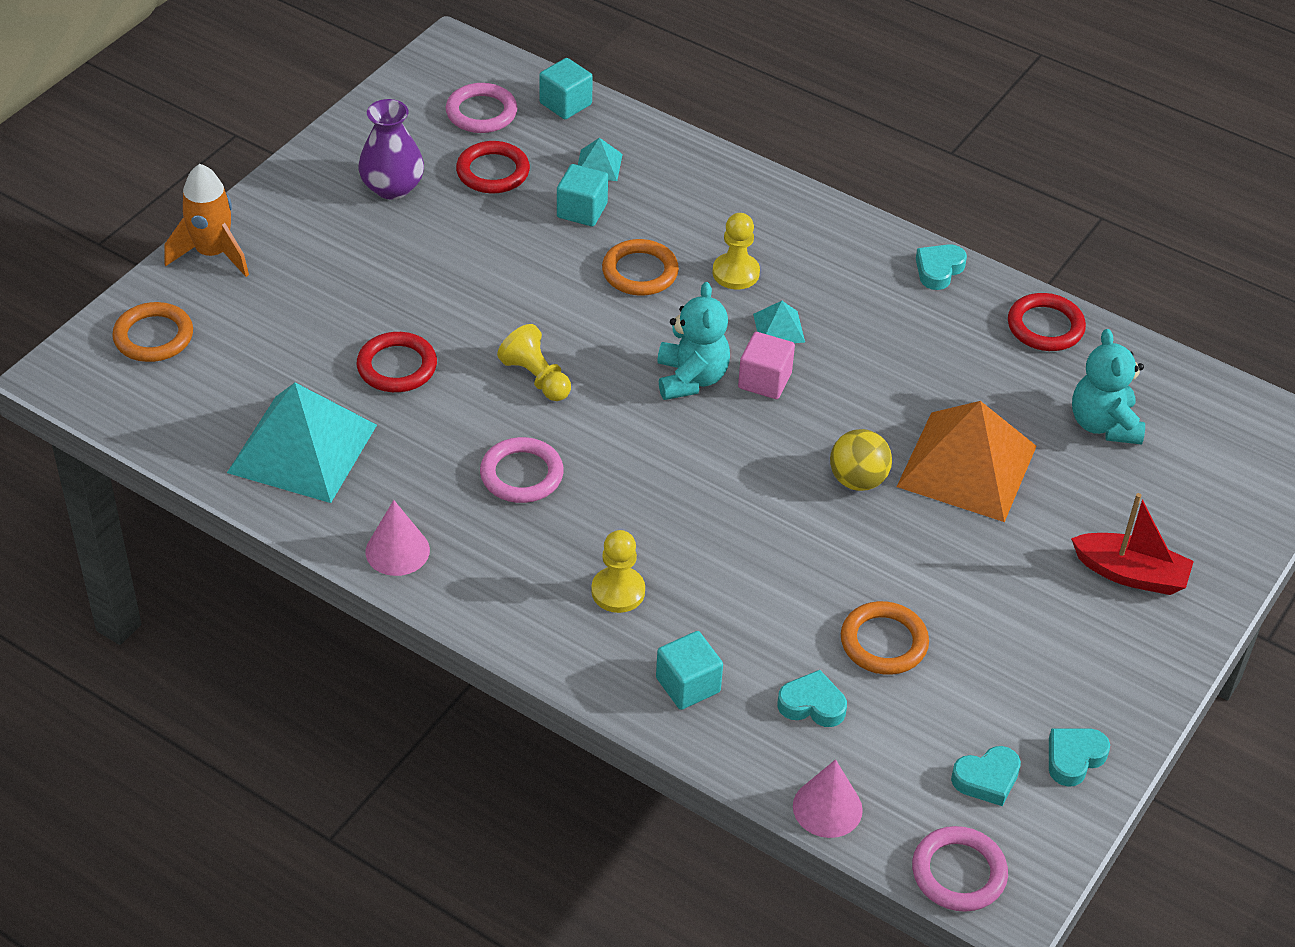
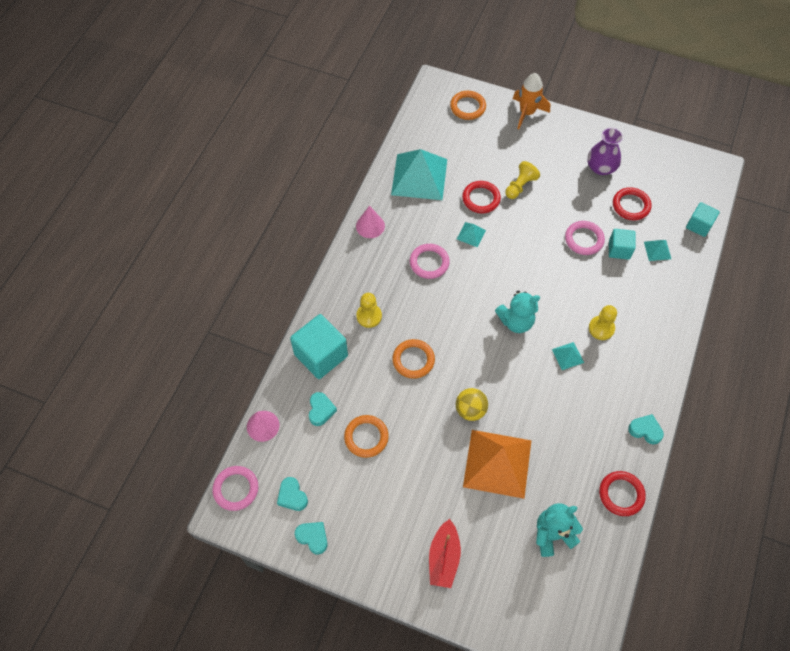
camera: 80 degrees right, 15 degrees up
pink ring [446,83,517,133] -> pink ring moved to [565,221,605,255]
yellow pawn [497,324,571,401] -> yellow pawn moved to [505,161,540,199]
orange ring [602,239,679,296] -> orange ring moved to [392,339,435,379]
turquoise cube [656,631,723,710] -> turquoise cube [290,314,348,379], size x1.73
pink cube [738,332,795,399] -> none
none -> turquoise pyramid [457,222,486,247]

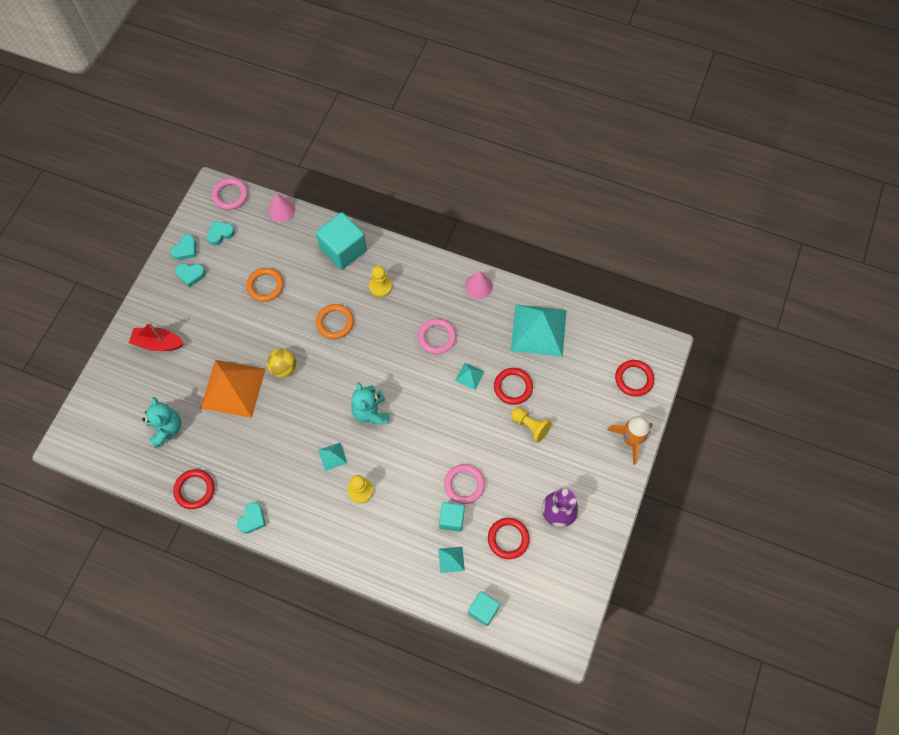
camera: 90 degrees right, 5 degrees up
turquoise heart [309,392,337,426] -> turquoise heart moved to [175,264,206,287]
orange ring [450,91,486,120] -> red ring [615,360,654,397]

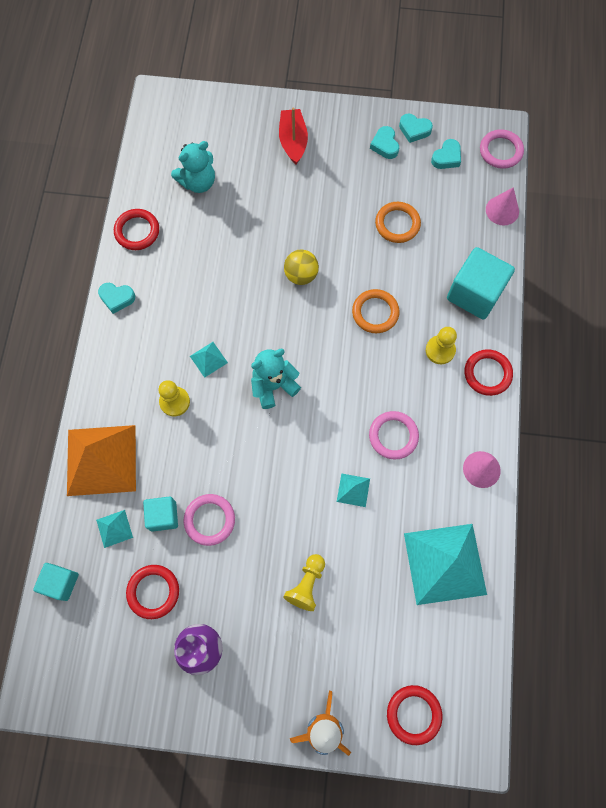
camera: 75 degrees right, 5 degrees up
orange pyramid [200,360,266,418] -> orange pyramid moved to [67,425,136,496]
turquoise heart [207,221,235,245] -> turquoise heart turned 90 degrees clockwise [431,139,461,169]
red ring [494,368,533,405] -> red ring moved to [464,349,513,396]

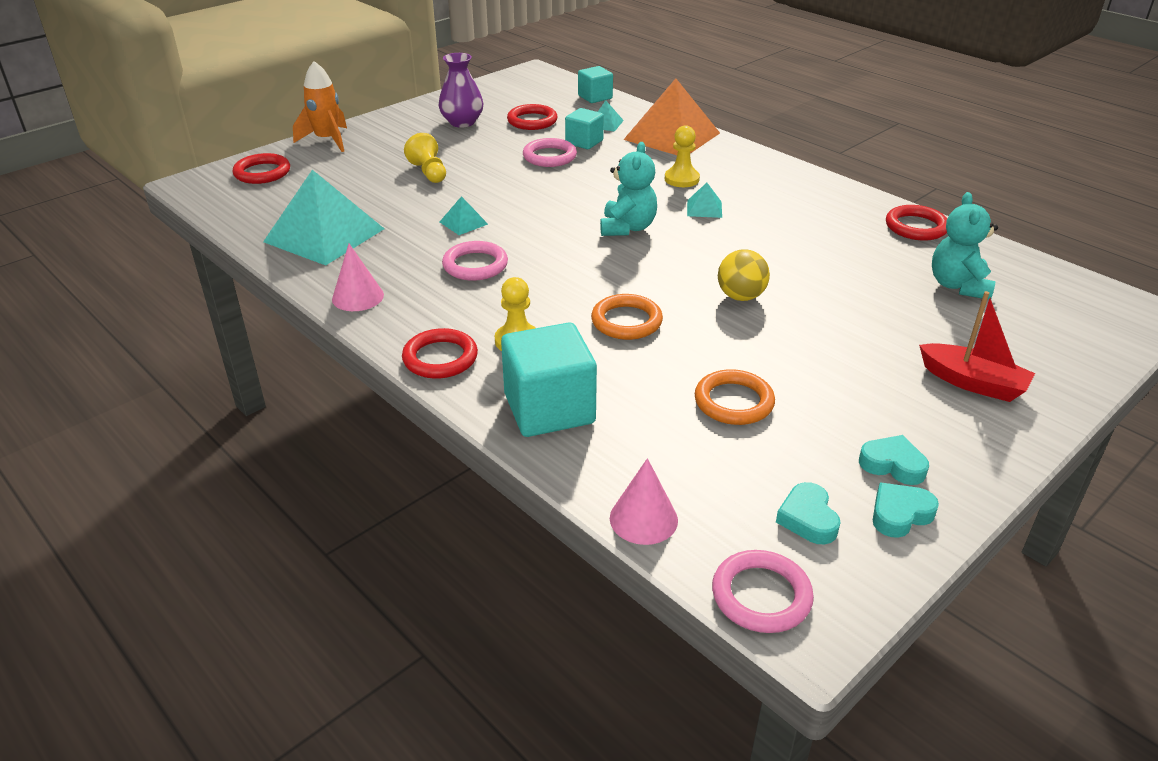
camera: 130 degrees right, 35 degrees down
turquoise heart [98,283,135,314] -> none

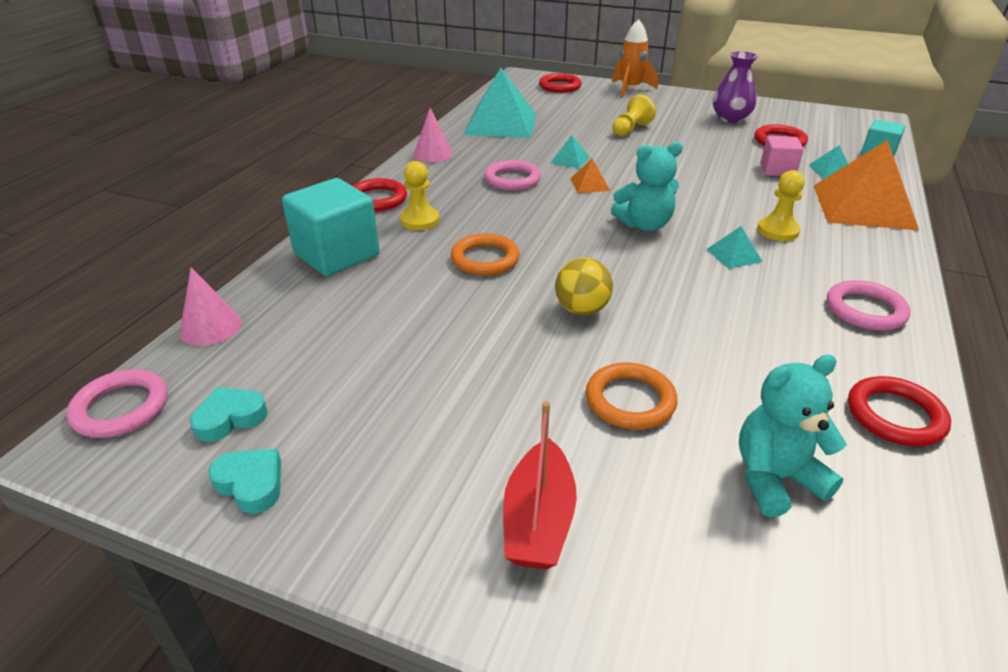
camera: 65 degrees right, 0 degrees up
pink ring [523,138,577,167] -> pink ring moved to [827,280,911,331]
turquoise cube [565,108,604,149] -> pink cube [761,136,804,176]
orange ring [695,369,775,425] -> orange ring moved to [586,362,678,430]
turquoise heart [859,435,929,485] -> none
none -> orange pyramid [570,159,610,193]

